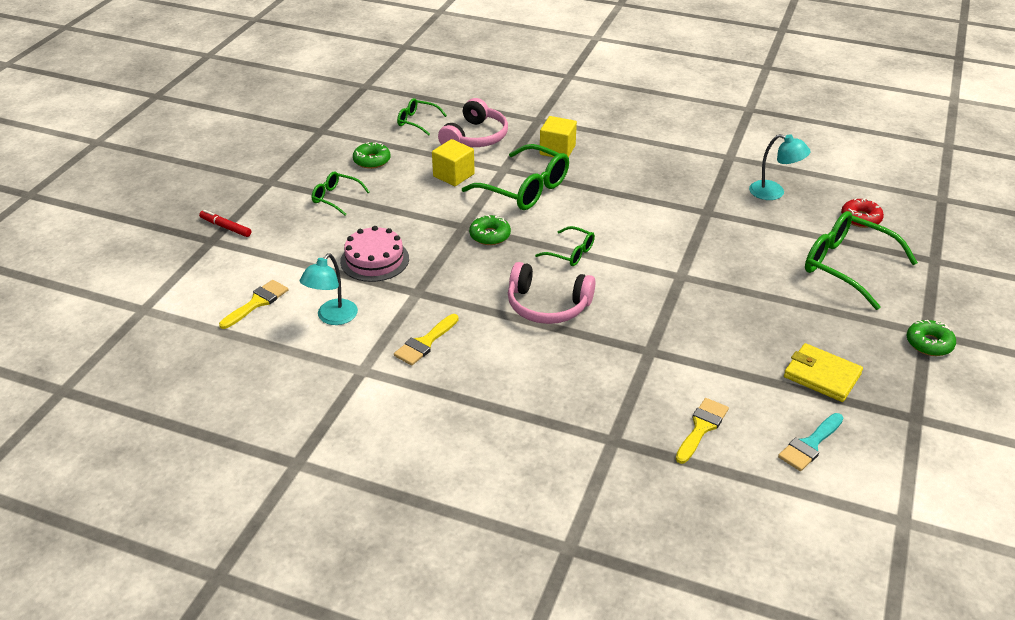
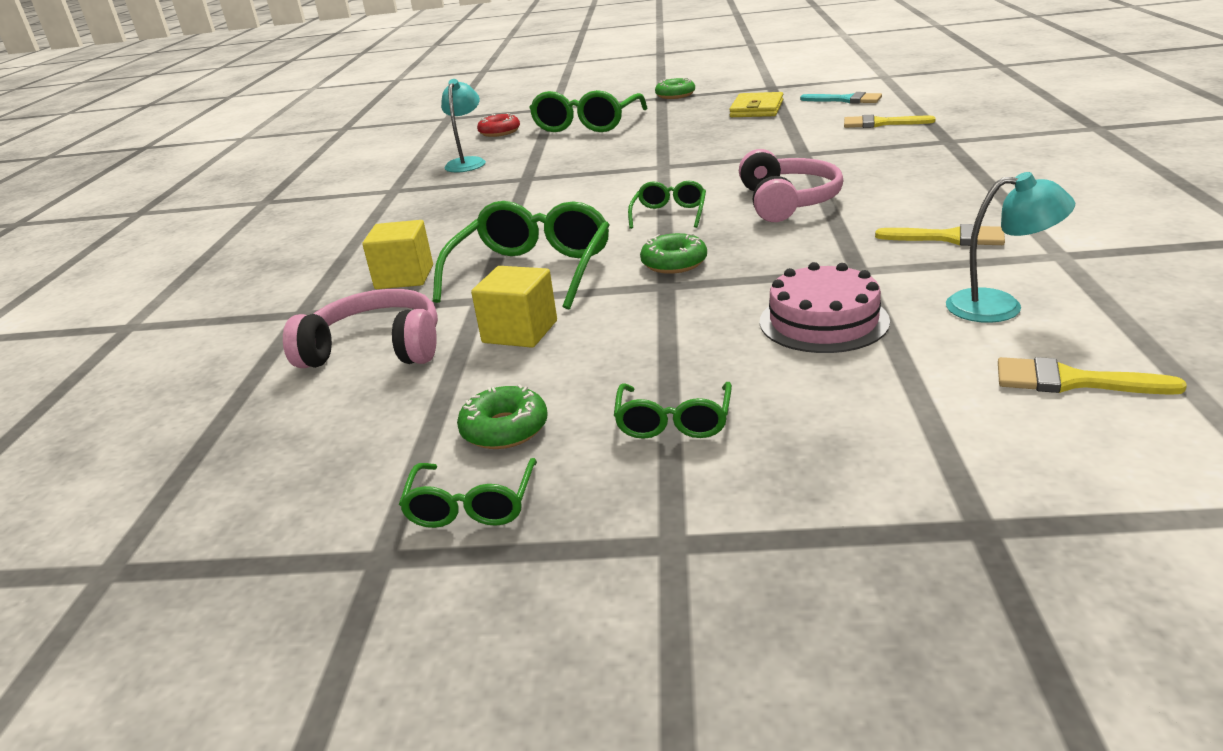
camera: 105 degrees left, 10 degrees down
red marker [199,210,251,237] -> none
green glasses [397,98,447,135] -> green glasses moved to [399,458,537,528]

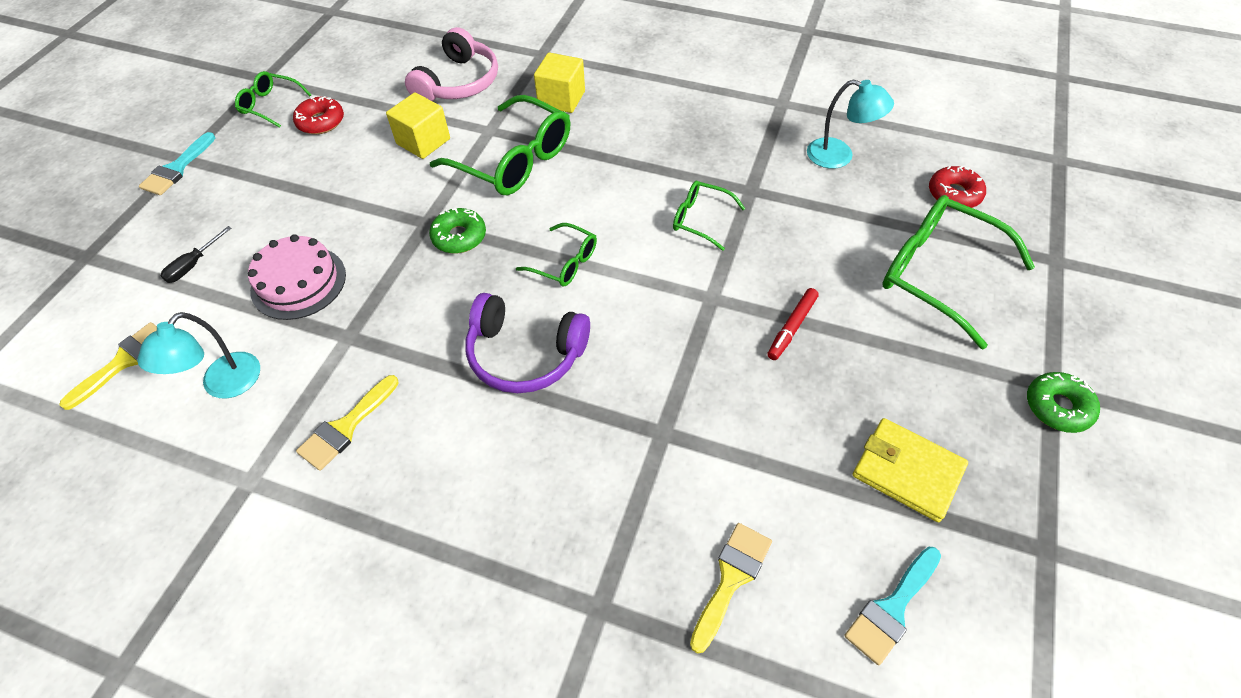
camera: 105 degrees right, 25 degrees up
green donut [457,384,548,449] -> red donut [293,96,344,134]
green glasses [614,382,732,439] -> green glasses moved to [673,181,745,251]
pink headphones [739,149,843,222] -> purple headphones [466,293,590,393]
none -> turquoise brush [139,132,215,195]
none -> black screwdriver [161,226,231,283]
none -> red marker [767,288,819,360]

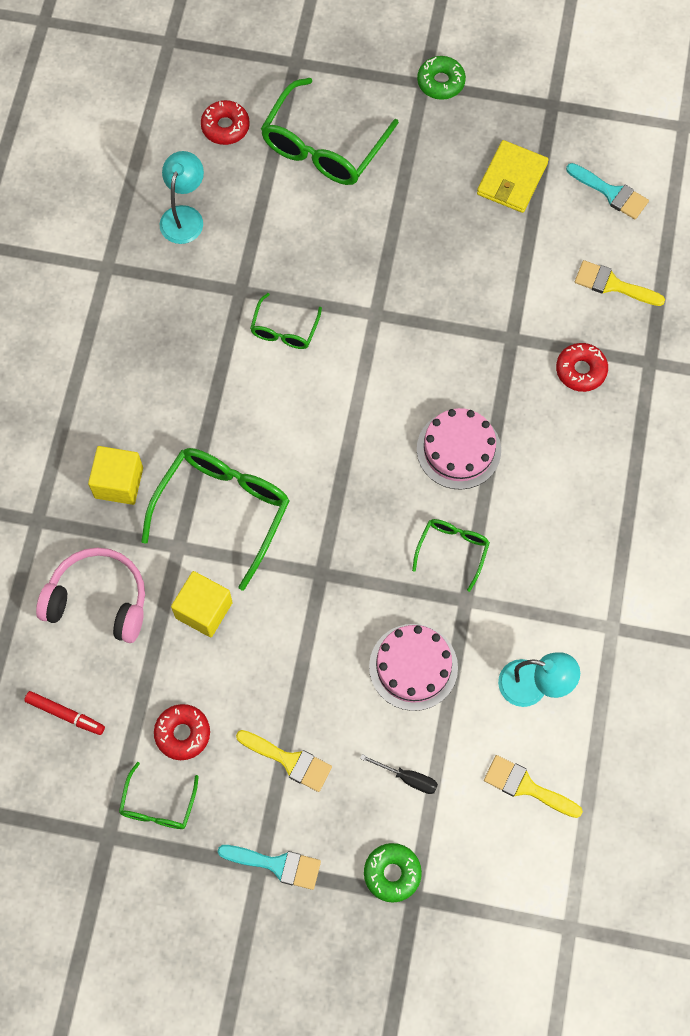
camera: 100 degrees left, 15 degrees up
yellow brush [296,375,399,471] -> yellow brush moved to [236,730,332,792]
green donut [429,208,486,253] -> green donut moved to [364,843,422,903]
purple headphones [466,293,590,393] -> pink cake [417,408,501,490]
green glasses [516,223,597,287] -> green glasses moved to [412,519,490,592]
red marker [767,288,819,360] -> red marker moved to [24,691,105,735]
none -> red donut [556,343,608,392]

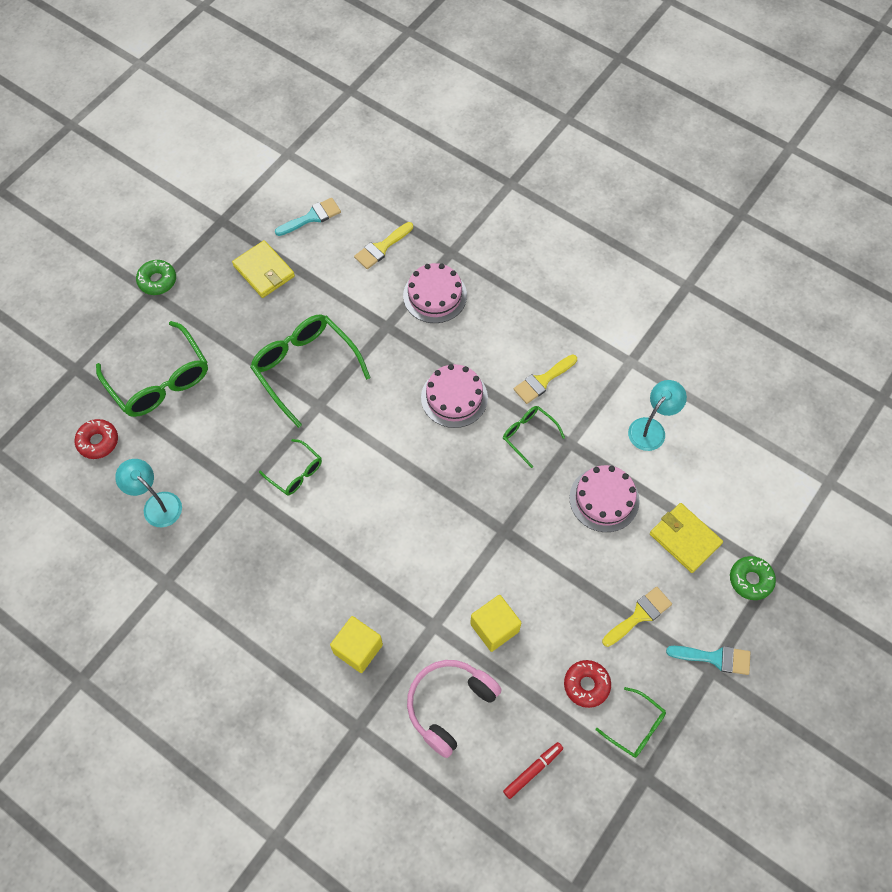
camera: 65 degrees left, 5 degrees down
green glasses [141,448,290,590] -> green glasses moved to [250,314,371,428]
turquoise brush [217,845,321,890] -> turquoise brush turned 60 degrees clockwise [666,646,750,675]
black screwdriver [360,754,438,794] -> yellow wallet [650,503,723,573]
yellow brush [484,755,583,818] -> yellow brush moved to [514,354,577,404]
red donut [556,343,608,392] -> pink cake [403,263,467,323]

